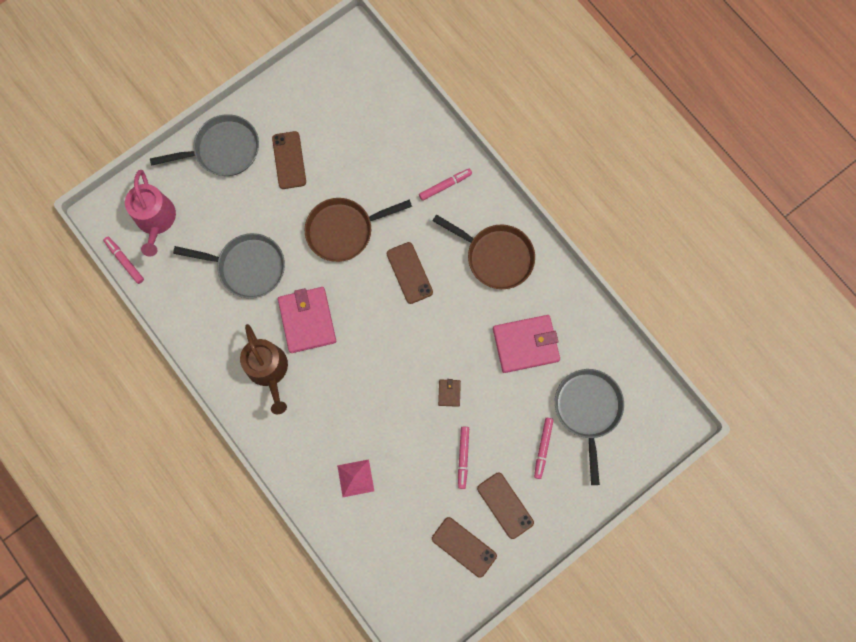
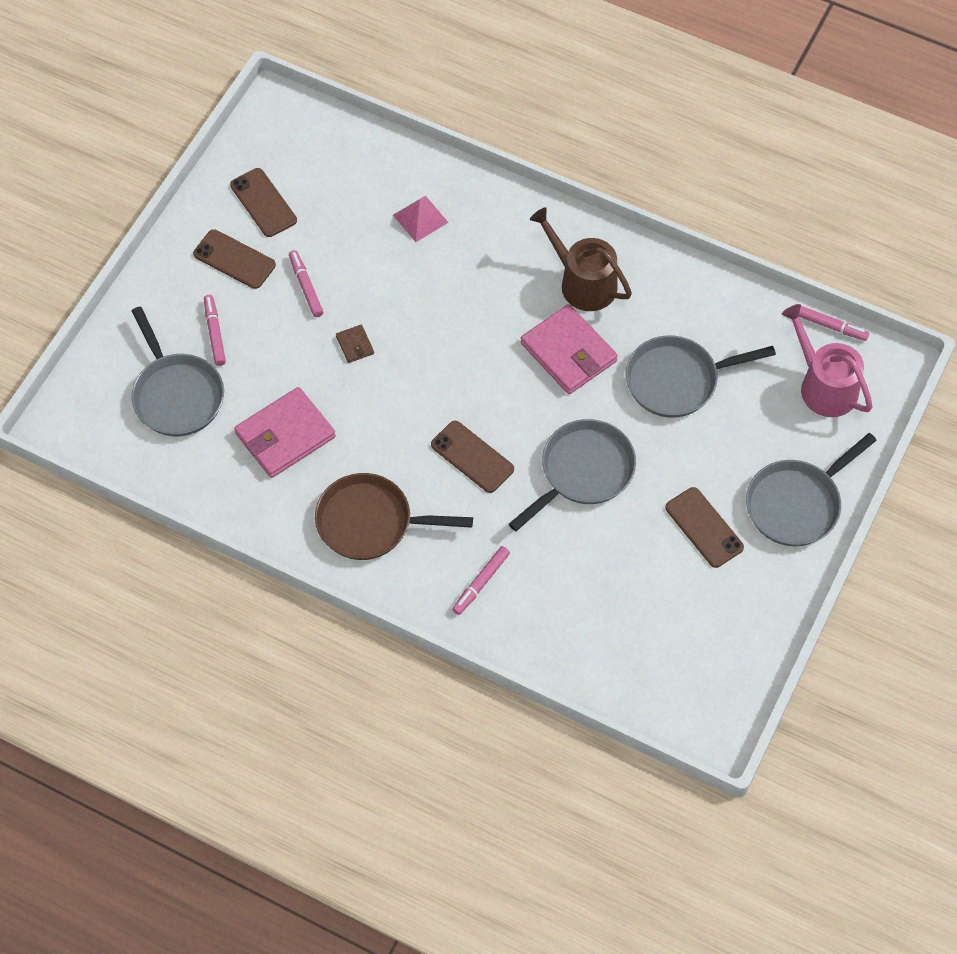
camera: 155 degrees right, 15 degrees down
brown pan [304,198,412,262] -> grey pan [509,419,636,531]
brown phone [432,517,497,578] -> brown phone turned 45 degrees clockwise [230,168,297,237]

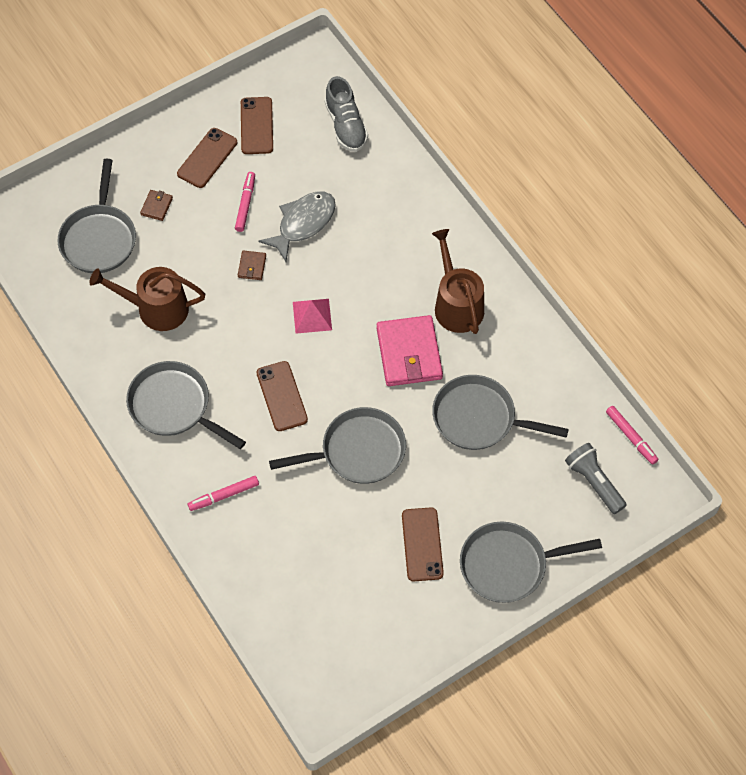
camera: 30 degrees right, 0 degrees up
brown phone [193,229,276,289] -> brown phone turned 60 degrees clockwise [177,128,237,188]
pink marker [204,295,226,366] -> brown wallet [140,190,173,221]
pink wallet [234,387,336,478] -> brown watering can [90,267,205,331]
brown pan [315,473,473,560] -> grey pan [126,361,246,449]
pink pyramid [393,196,449,242] -> pink pyramid moved to [293,299,332,334]
pink watering can [782,304,873,417] -> grey flashlight [565,443,627,514]
none -> grey fish [258,192,336,262]
none -> grey shoe [325,76,368,152]

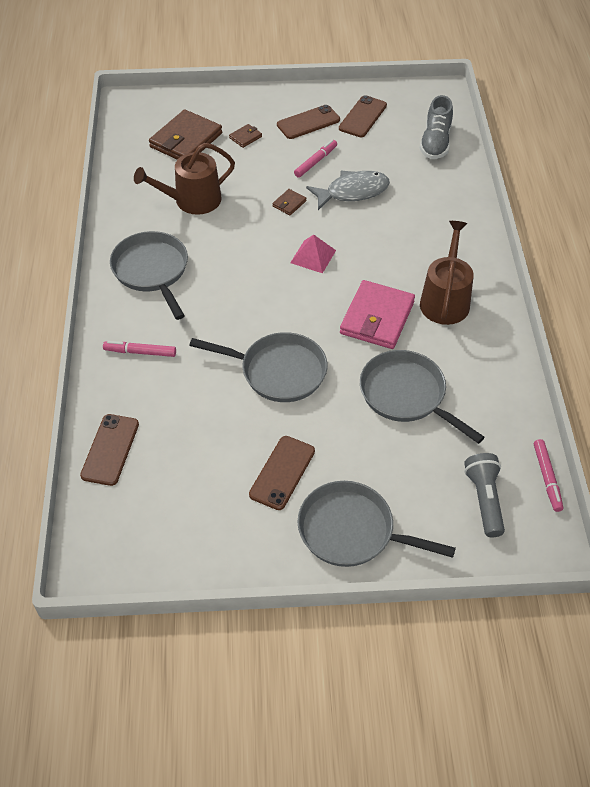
camera: 30 degrees right, 10 degrees down
grey pan [57,159,136,273] -> brown wallet [149,109,222,160]
brown watering can [90,267,205,331] -> brown watering can turned 60 degrees counterclockwise [134,143,235,215]
brown phone [256,361,308,431] -> brown phone moved to [80,414,139,486]

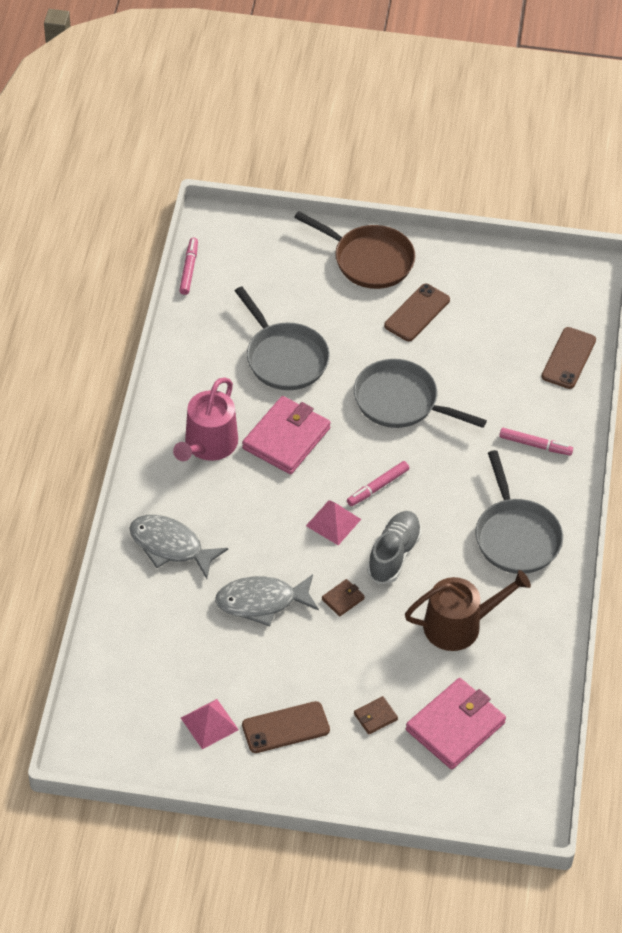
camera: 170 degrees left, 0 degrees up
brown wallet [149,109,222,160] -> pink wallet [406,678,506,770]
pink marker [294,140,337,178] -> pink marker moved to [347,461,409,506]
grey pan [298,481,456,567] -> brown pan [294,211,416,289]
brown phone [339,95,387,137] -> pink pyramid [181,699,239,749]
grey shoe [420,95,453,159] -> grey shoe moved to [367,511,422,584]
brown watering can [420,221,474,325] -> pink watering can [173,377,238,461]
grey flashlight [464,453,505,538] -> none
none -> grey fish [129,515,228,579]

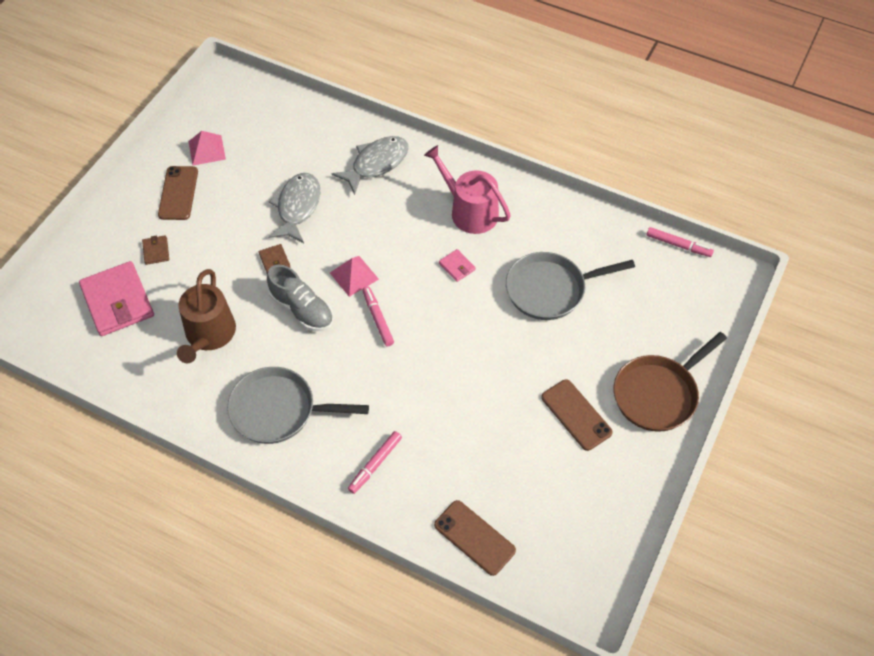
camera: 110 degrees right, 5 degrees up
pink wallet [242,396,331,474] -> pink wallet [439,249,476,282], size x0.44
grey pan [354,359,487,428] -> none

